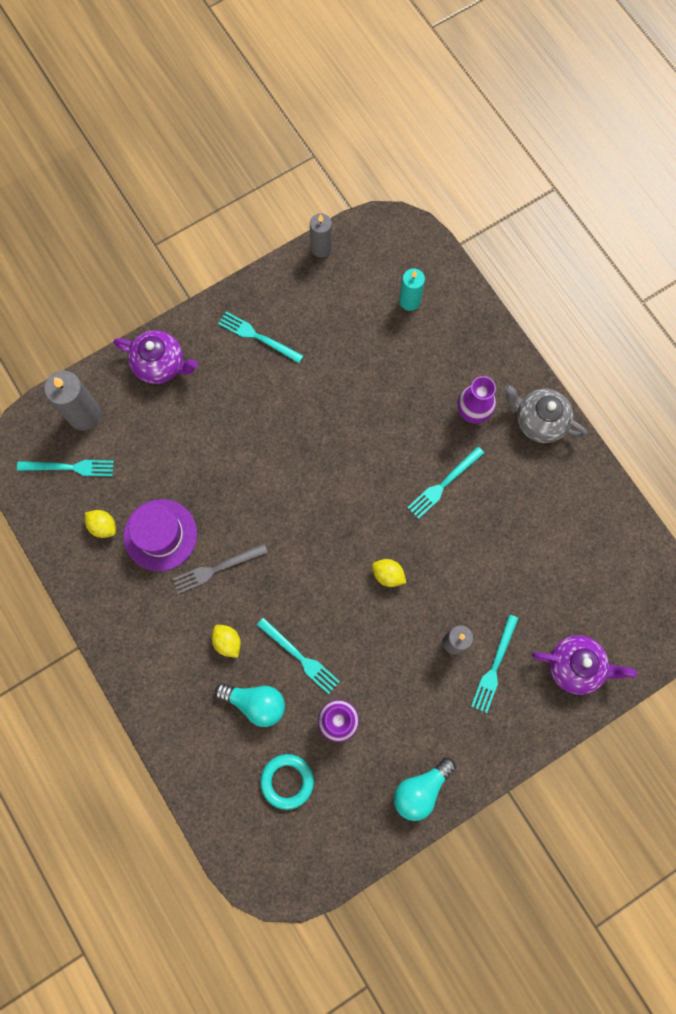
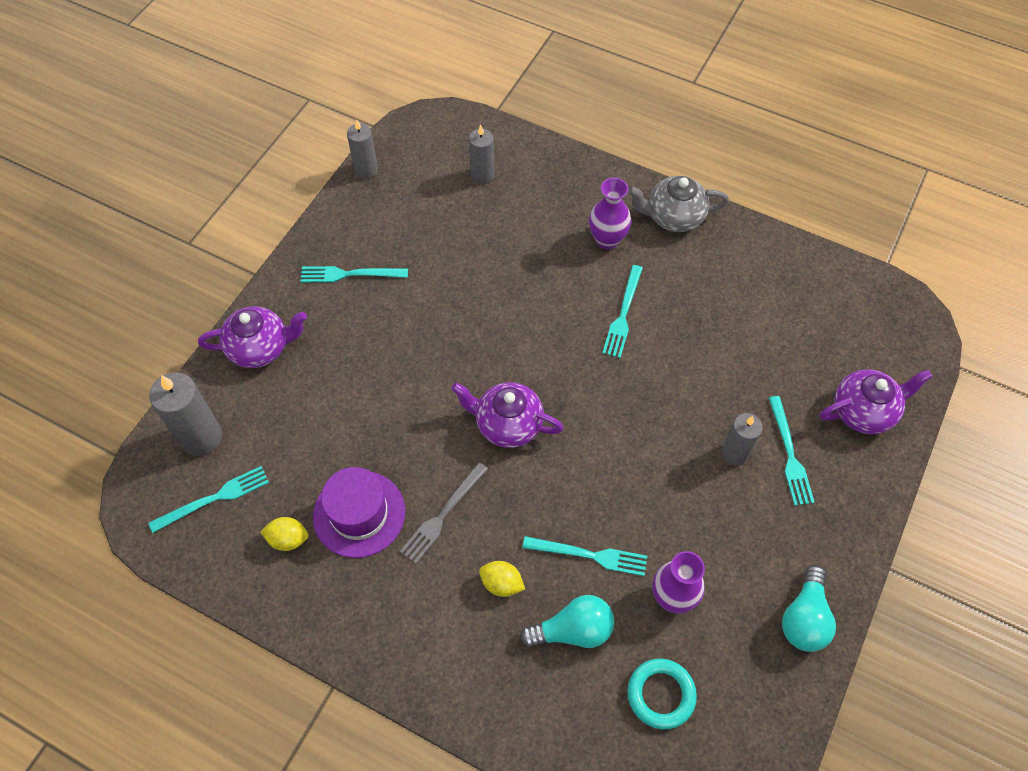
camera: 30 degrees left, 15 degrees down
yellow lemon [372,559,406,587] -> none
turquoise candle [399,269,425,311] -> grey candle [469,125,494,184]
none -> purple teapot [451,382,564,448]

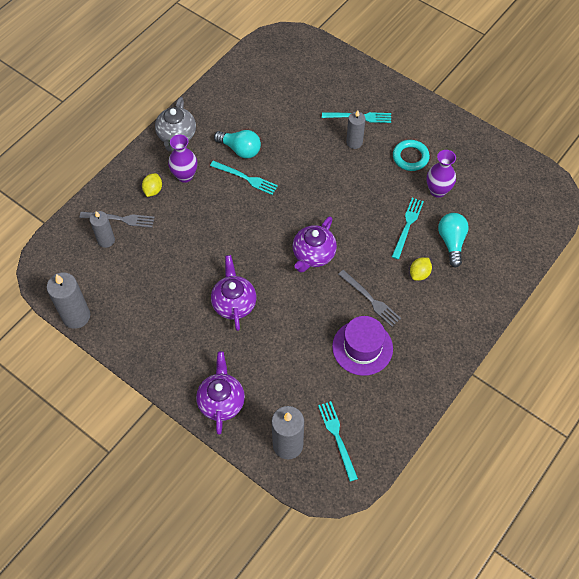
camera: 80 degrees left, 0 degrees up
yellow lemon [260,517,309,551] -> yellow lemon moved to [142,173,162,197]
turquoise fork [300,266,408,282] -> none
grey candle [347,119,378,179] -> grey candle [47,273,90,329], size x1.54
turquoise ring [627,659,697,729] -> turquoise ring moved to [393,140,430,171]
turquoise light bulb [782,565,836,652] -> turquoise light bulb moved to [214,130,261,158]
purple teapot [820,369,933,434] -> purple teapot moved to [211,255,256,331]
none -> grey fork [80,212,155,228]

